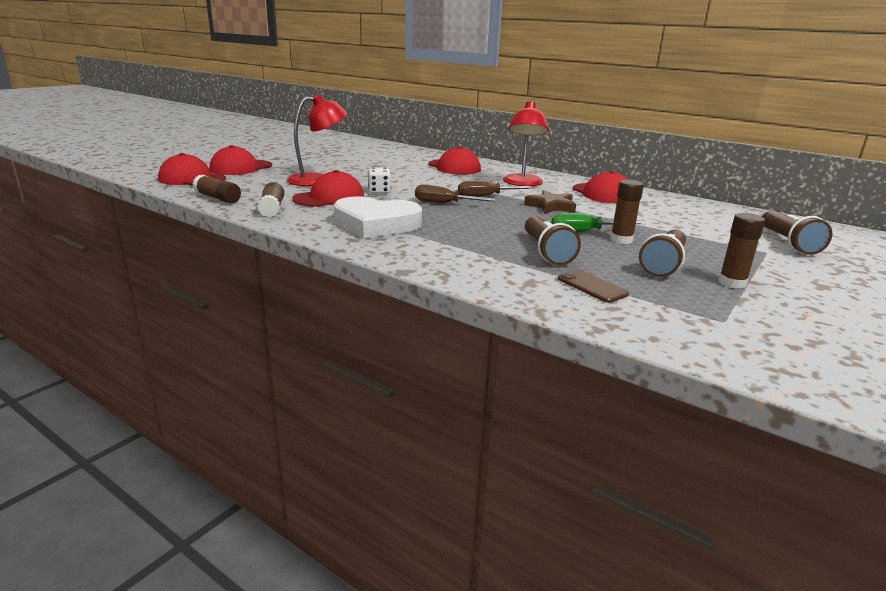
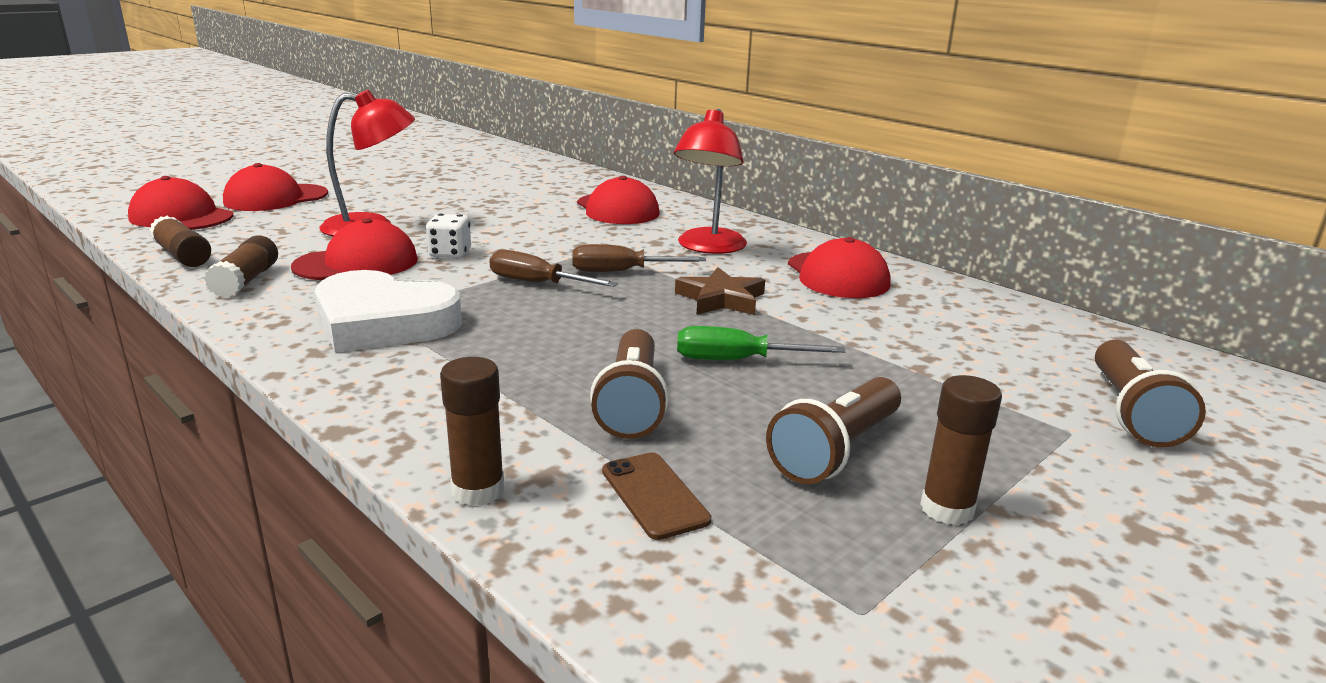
camera: 10 degrees right, 0 degrees up
brown glue stick [610,179,644,244] -> brown glue stick moved to [440,357,505,506]

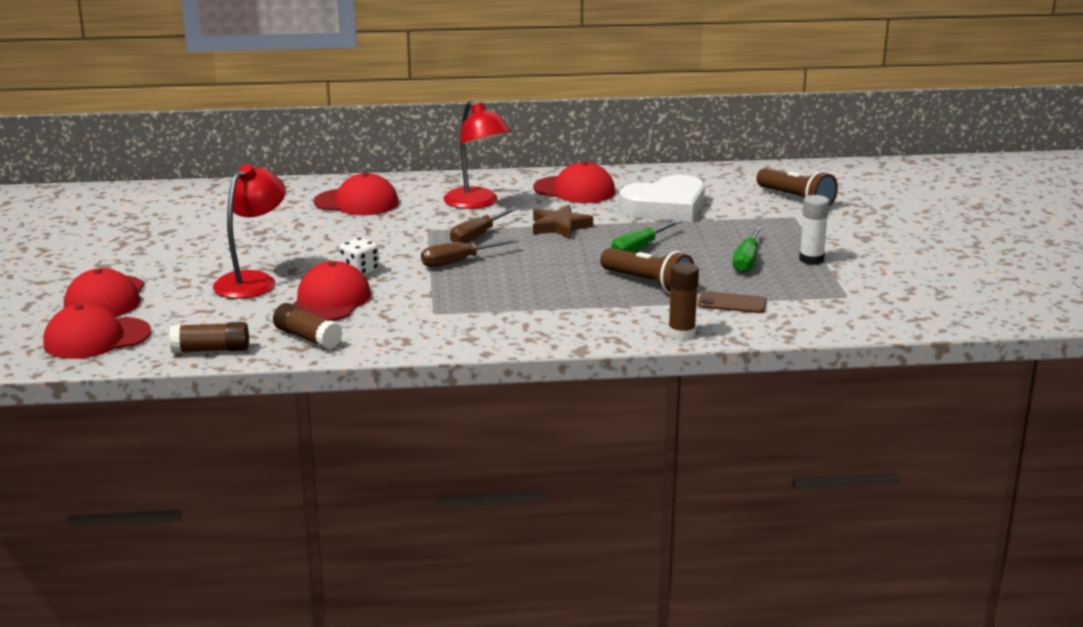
camera: 50 degrees left, 0 degrees up
white heart [315,270,462,352] -> white heart moved to [619,175,705,222]
brown flashlight [766,377,901,484] -> green screwdriver [733,226,761,273]
brown glue stick [920,375,1002,525] -> white glue stick [799,195,830,265]

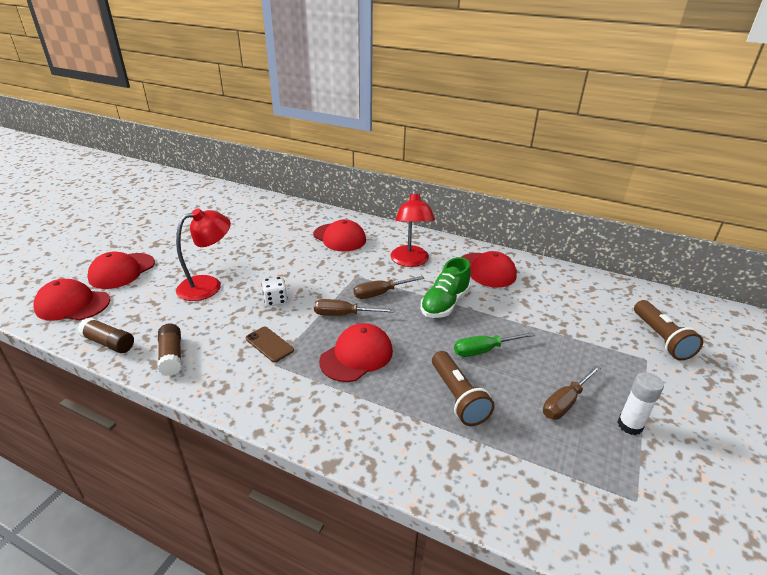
camera: 30 degrees right, 10 degrees up
red cap [293,261,371,321] -> red cap moved to [319,323,393,382]
brown star [533,205,593,239] -> green shoe [420,257,471,318]
white heart [619,175,705,222] -> none
brown glue stick [668,262,699,340] -> none
brown phone [698,291,767,313] -> brown phone moved to [246,327,294,362]
green screwdriver [733,226,761,273] -> brown screwdriver [543,365,601,420]

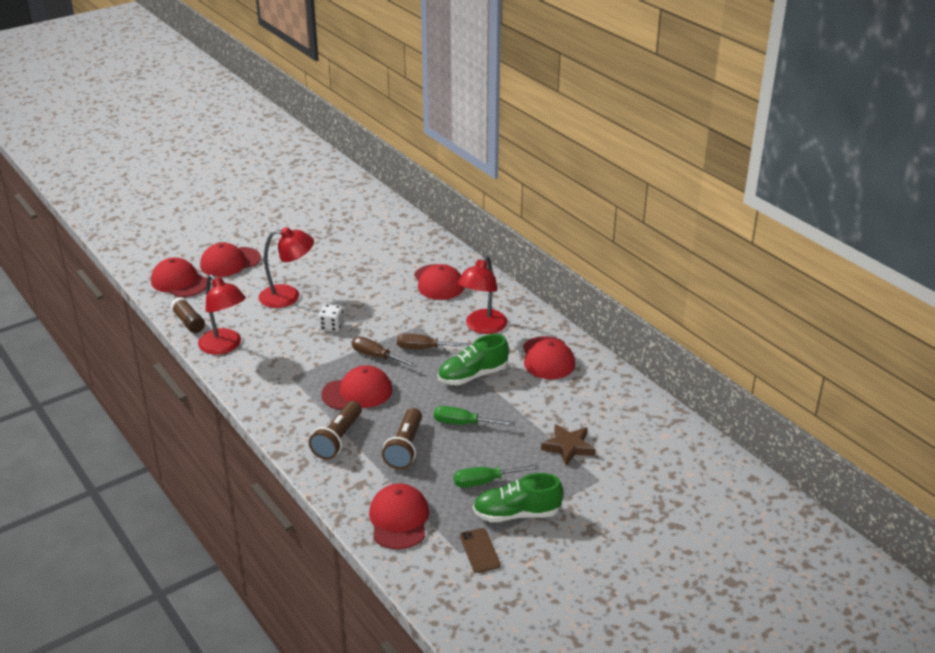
camera: 30 degrees right, 0 degrees up
brown glue stick [158,324,182,376] -> red lamp [198,274,246,355]
brown phone [246,327,294,362] -> brown phone moved to [460,528,501,573]
brown screwdriver [543,365,601,420] -> green screwdriver [453,464,539,488]
white glue stick [617,372,664,435] -> green shoe [473,473,563,522]
brown flashlight [634,300,703,360] -> brown flashlight moved to [309,401,362,460]
none -> red cap [369,483,429,549]
none -> brown star [541,424,595,466]

